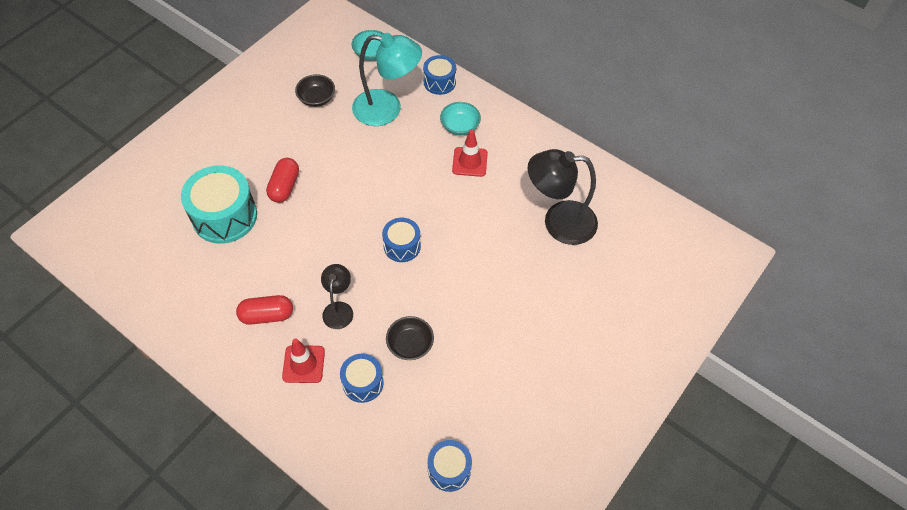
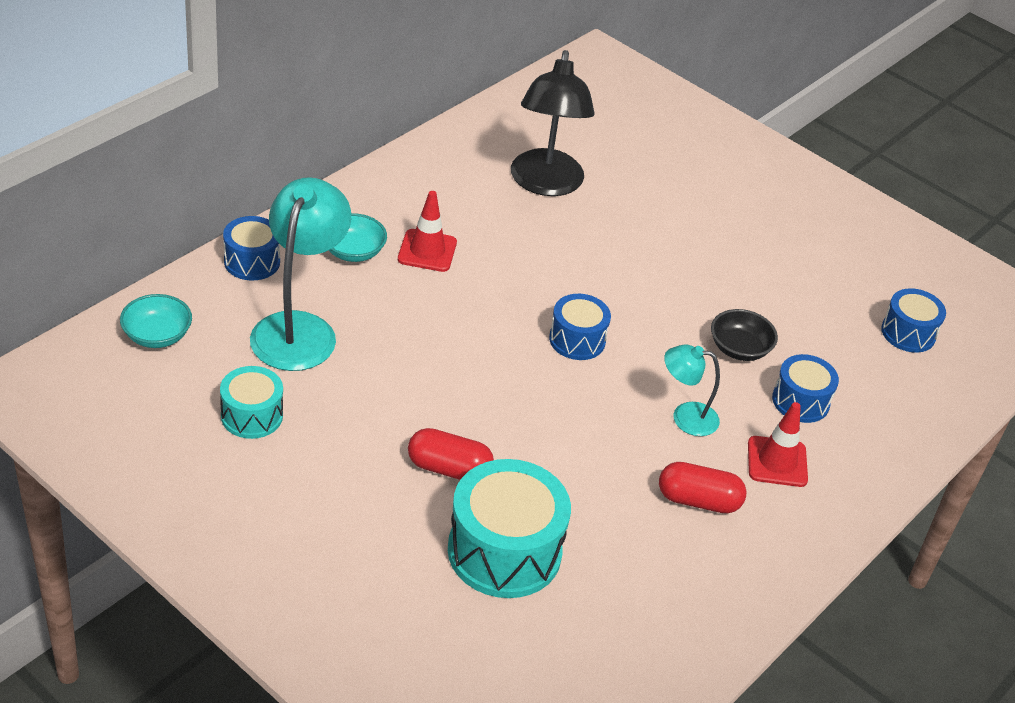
camera: 90 degrees left, 15 degrees down
red capsule [236,295,293,325] -> red capsule turned 75 degrees counterclockwise [659,462,747,513]
black bowl [295,74,335,107] -> turquoise drum [220,366,283,439]
black lamp [321,264,353,329] -> turquoise lamp [664,344,720,436]

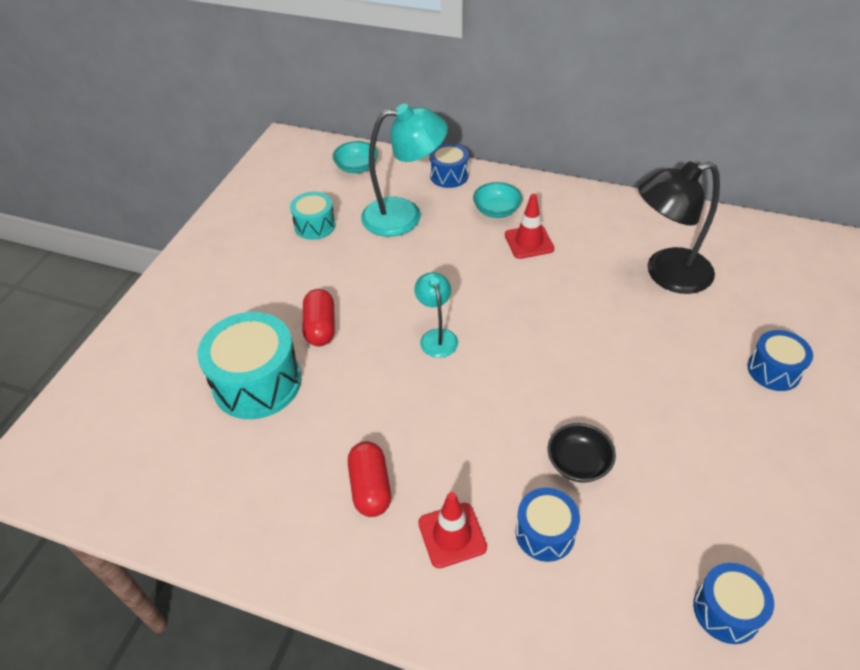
camera: 75 degrees right, 5 degrees up
blue drum [549,294,611,360] -> blue drum moved to [748,330,813,391]
turquoise lamp [664,344,720,436] -> turquoise lamp moved to [414,272,458,358]

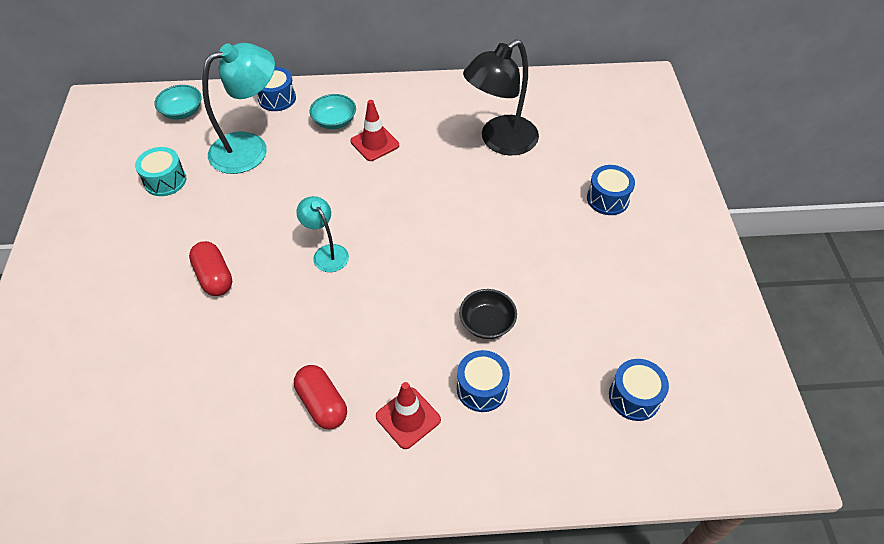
camera: 25 degrees left, 5 degrees up
turquoise drum [197,312,301,419] -> none

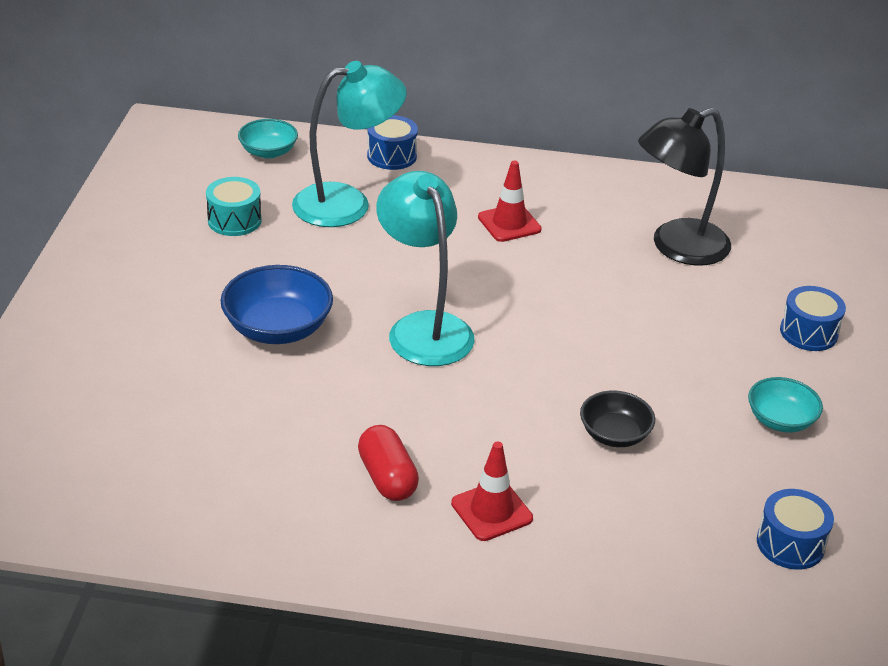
camera: 10 degrees right, 15 degrees down
red capsule [189,241,232,296] -> blue bowl [220,265,333,344]
turquoise lamp [296,196,349,272] -> turquoise lamp [376,171,475,366], size x1.85
turquoise bowl [310,94,356,129] -> turquoise bowl moved to [748,377,823,432]
blue drum [457,350,510,412] -> none

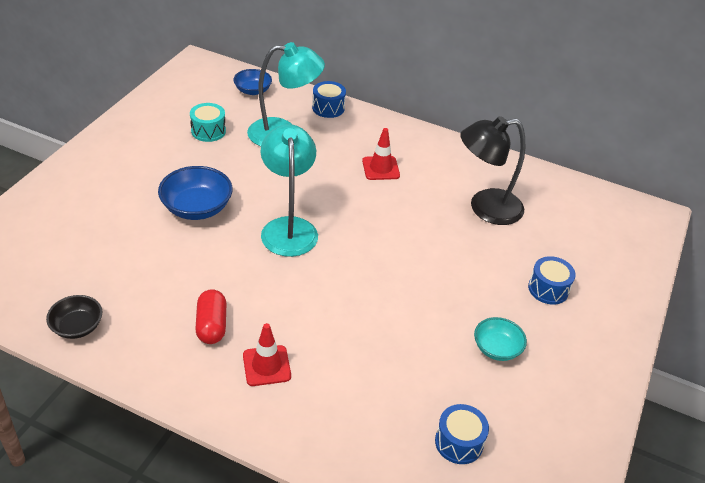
camera: 15 degrees right, 5 degrees up
turquoise bowl [238,119,298,159] -> blue bowl [233,69,272,95]
black bowl [580,391,655,447] -> black bowl moved to [46,295,102,339]

